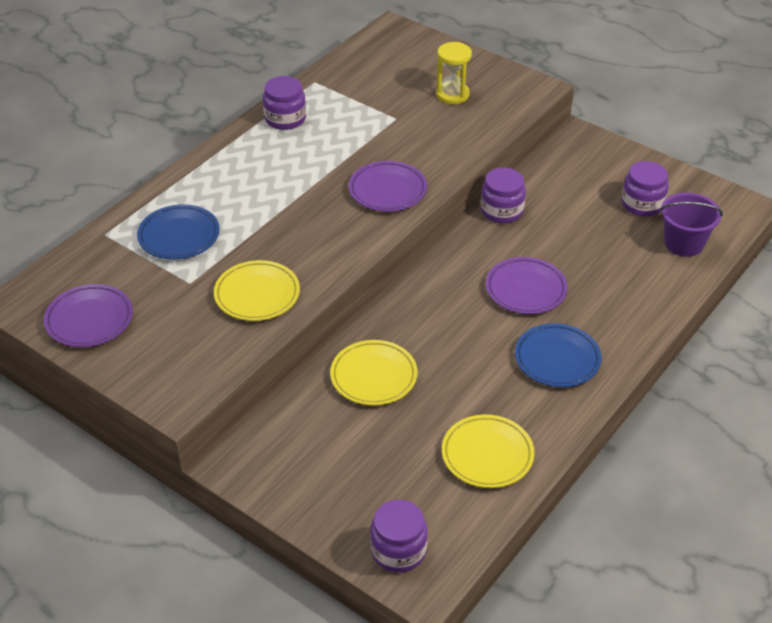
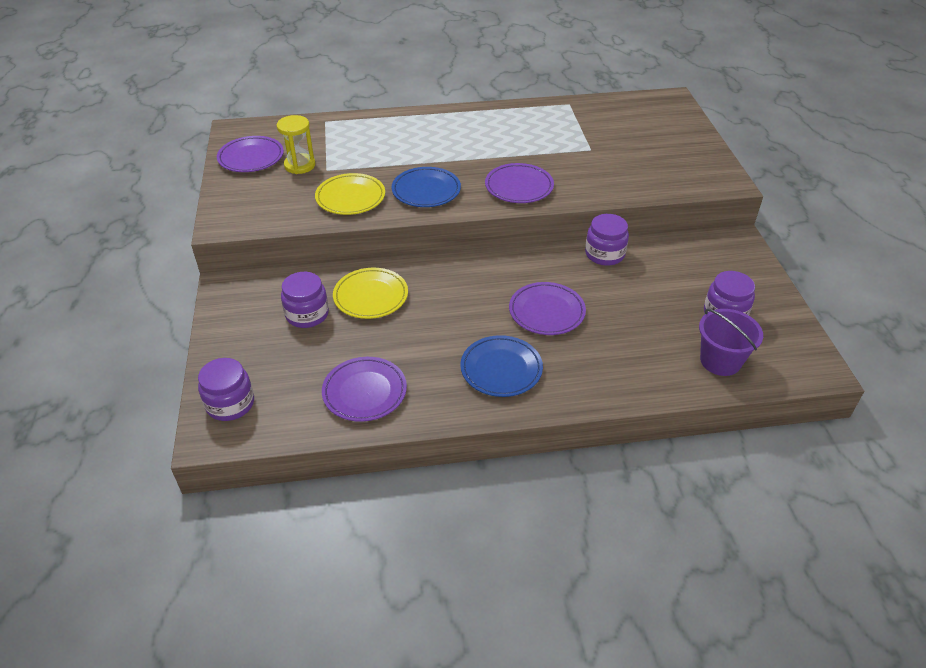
camera: 45 degrees right, 0 degrees up
blue plate [137,204,220,260] -> blue plate moved to [392,167,461,207]
purple jar [263,76,306,130] -> purple jar moved to [281,272,329,328]
yellow hourglass [436,42,472,104] -> yellow hourglass moved to [277,115,315,174]
yellow plate [442,414,534,488] -> purple plate [322,357,407,422]

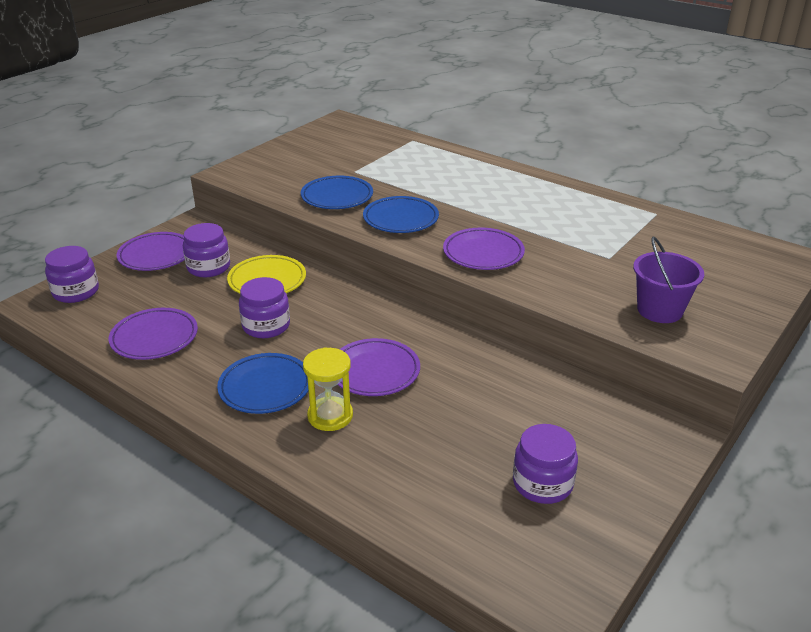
camera: 45 degrees right, 10 degrees down
purple plate [217,136,284,172] -> purple plate moved to [117,232,185,271]
yellow hourglass [277,115,315,174] -> yellow hourglass moved to [303,347,353,431]
yellow plate [315,173,385,215] -> blue plate [301,176,373,209]
purple jar [585,214,629,266] -> purple jar moved to [239,277,290,338]
purple bucket [699,309,763,376] -> purple bucket moved to [633,236,704,323]

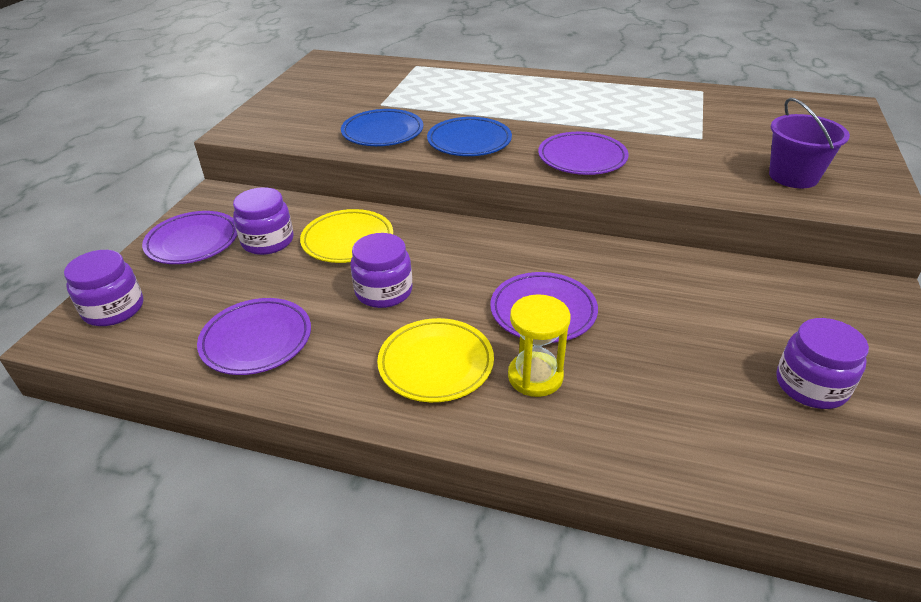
camera: 20 degrees left, 5 degrees up
blue plate [217,353,309,414] -> yellow plate [377,318,494,402]

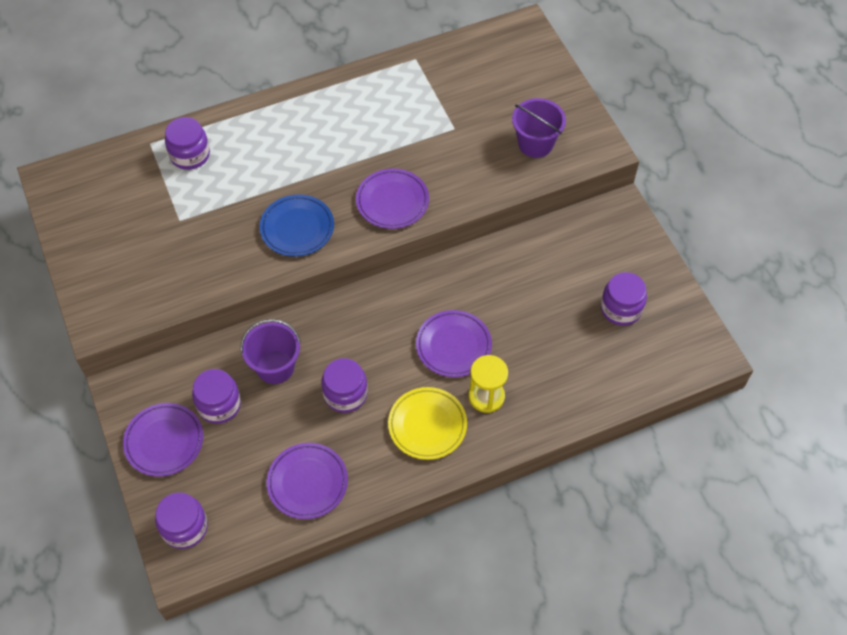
camera: 40 degrees left, 20 degrees up
yellow plate [300,209,393,263] -> purple bucket [240,319,301,384]
blue plate [341,109,423,146] -> none
none -> purple jar [165,117,210,170]

